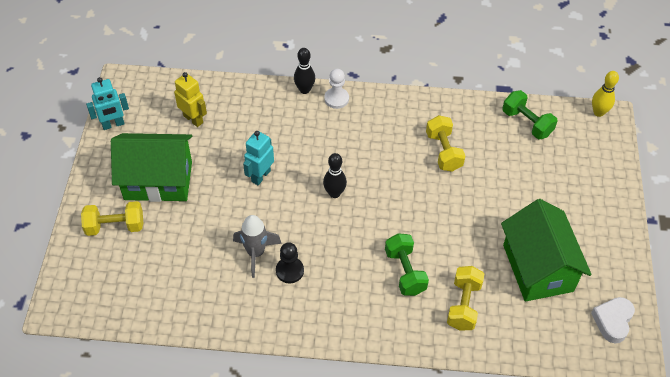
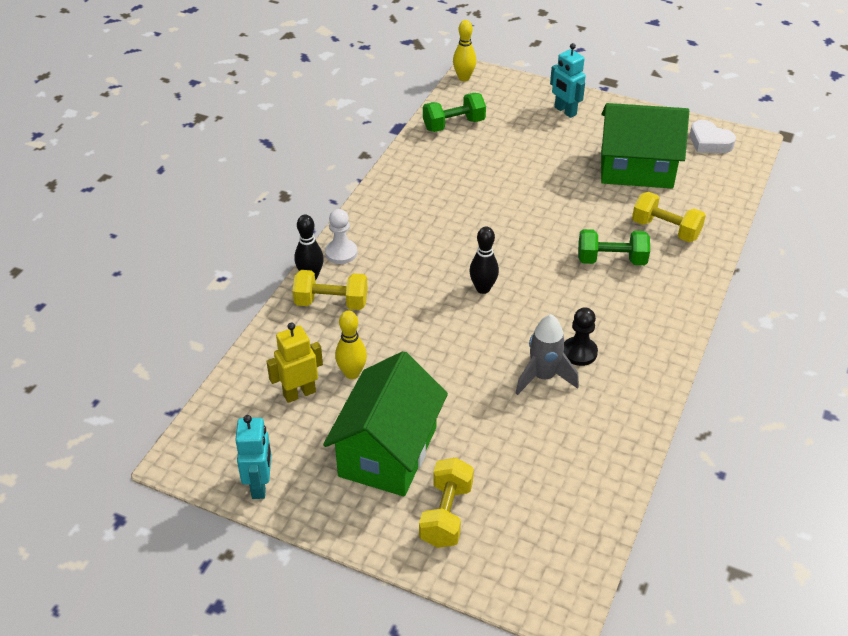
camera: 70 degrees left, 10 degrees down
turquoise robot [243,131,274,185] -> turquoise robot moved to [550,43,586,118]
yellow dumbbell [426,115,465,172] -> yellow dumbbell moved to [293,270,368,310]
none -> yellow bowling pin [335,311,367,379]

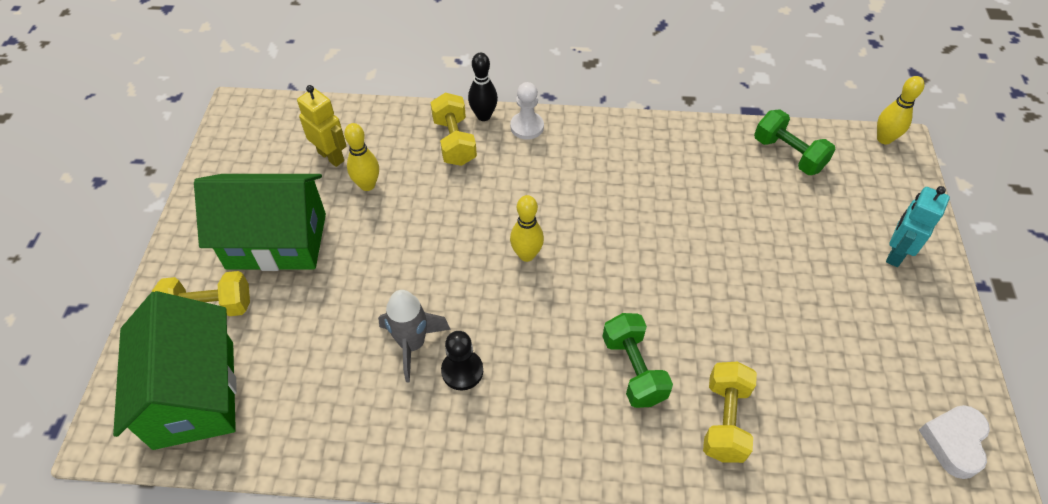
camera: 70 degrees right, 10 degrees up
turquoise robot [235,415,271,499] -> none
black bowling pin [469,227,499,294] -> yellow bowling pin [510,195,544,262]
green house [601,103,689,188] -> green house moved to [113,291,237,450]

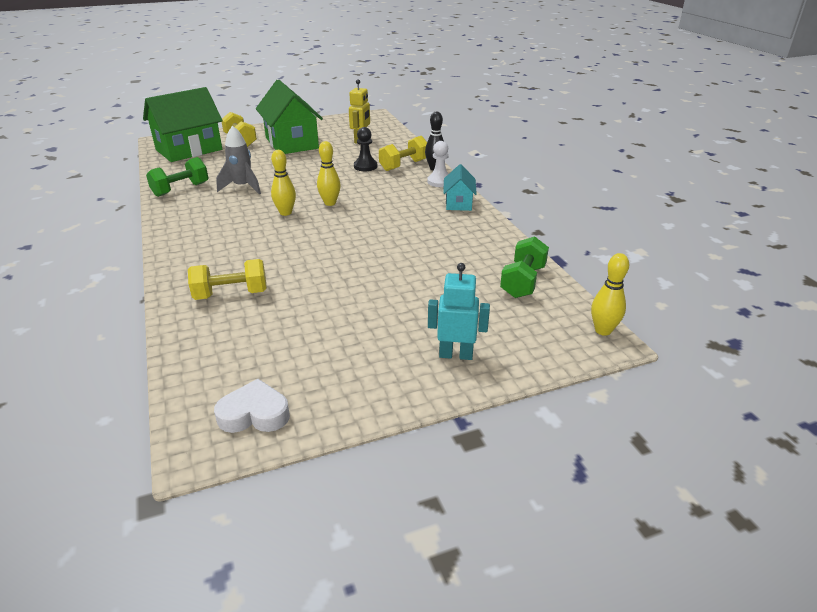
camera: 65 degrees right, 20 degrees down
yellow bowling pin [344,123,379,191] -> yellow bowling pin moved to [271,150,296,216]
black pawn [441,331,483,391] -> black pawn moved to [354,127,377,171]
green dumbbell [602,313,673,408] -> green dumbbell moved to [146,157,208,197]
none -> turquoise house [443,164,477,211]

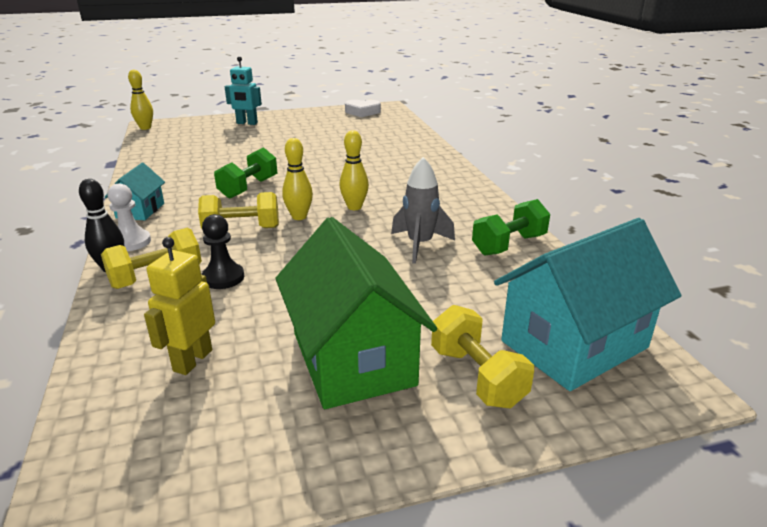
camera: 175 degrees left, 5 degrees down
green house [143,87,223,162] -> turquoise house [494,218,681,391]
yellow dumbbell [188,259,267,300] -> yellow dumbbell moved to [198,192,279,229]
green dumbbell [500,236,549,298] -> green dumbbell moved to [214,147,277,199]

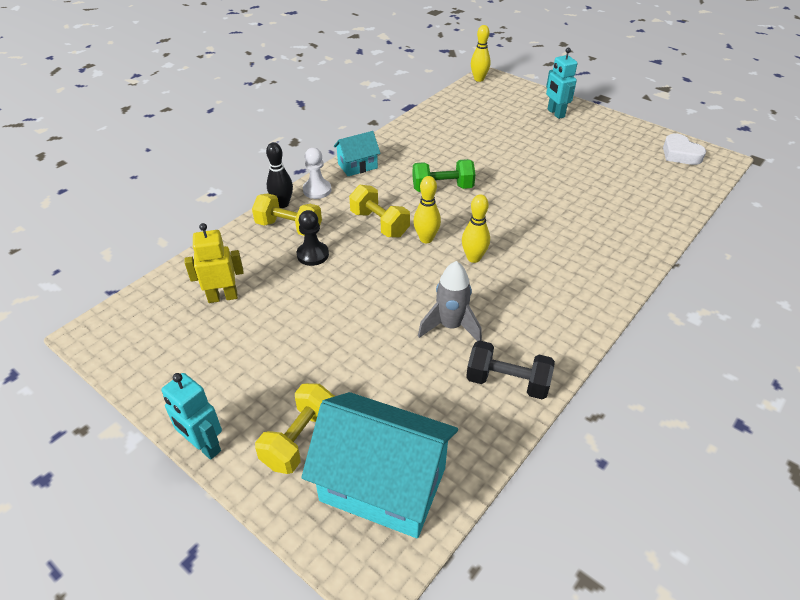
camera: 55 degrees right, 15 degrees up
green house [275,217,437,409] -> none
green dumbbell [472,199,550,256] -> black dumbbell [466,340,555,400]
none -> turquoise robot [161,373,222,460]

